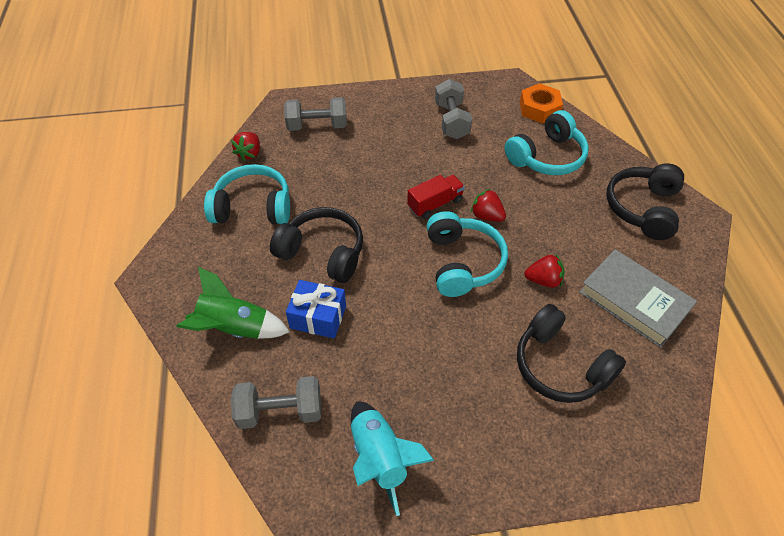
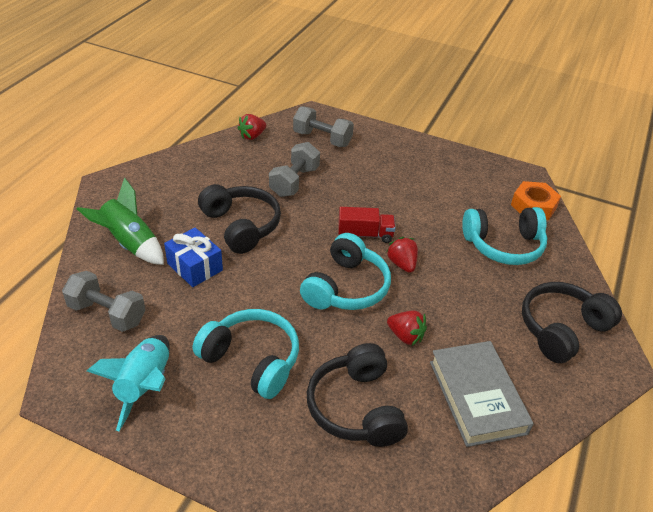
camera: 30 degrees right, 10 degrees down
turquoise headphones [204,164,290,224] -> turquoise headphones moved to [193,309,299,399]
grey dumbbell [435,79,472,139] -> grey dumbbell moved to [269,142,320,197]

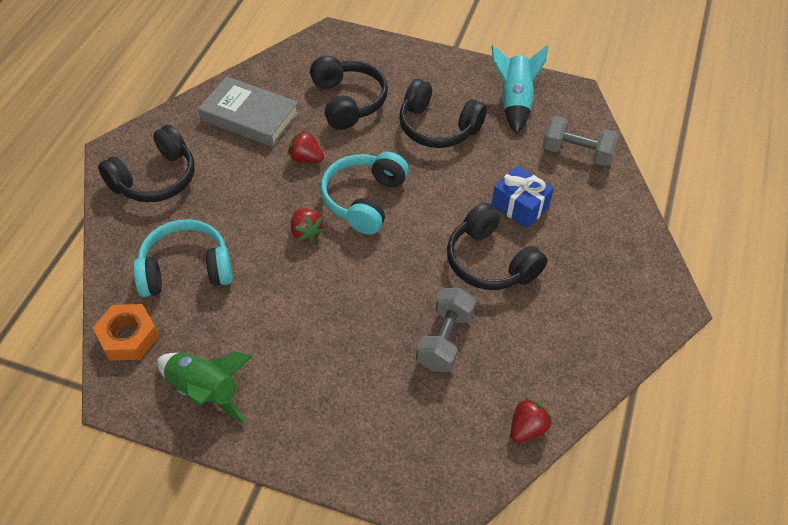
camera: 175 degrees right, 10 degrees up
green rocket [77,178,164,265] -> green rocket moved to [157,351,253,424]
turquoise headphones [193,309,299,399] -> black headphones [399,79,487,148]
grey dumbbell [293,106,354,147] -> none
red truck [338,207,396,243] -> none
grey book [430,341,534,447] -> grey book turned 45 degrees counterclockwise [198,76,299,147]

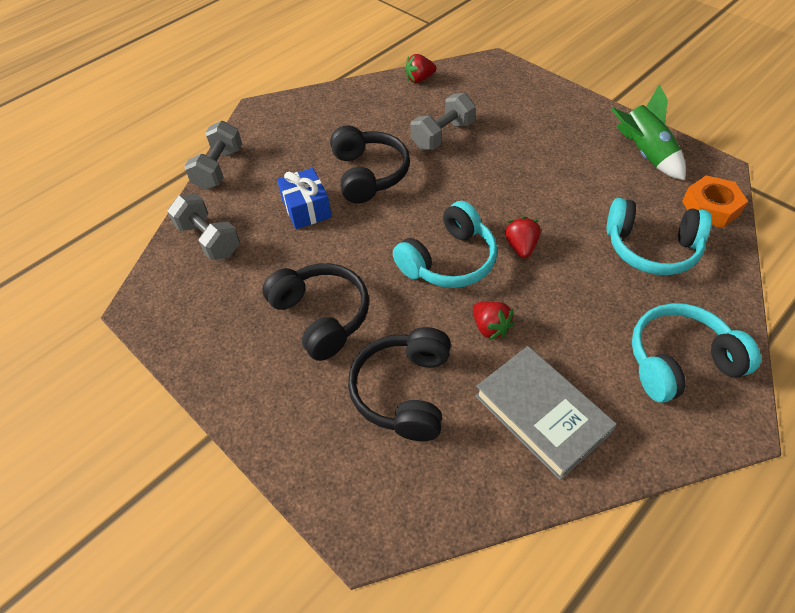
camera: 150 degrees left, 0 degrees up
black headphones [98,125,195,202] -> turquoise headphones [632,303,761,403]
turquoise rocket [491,45,548,134] -> none
none -> grey dumbbell [184,121,242,190]

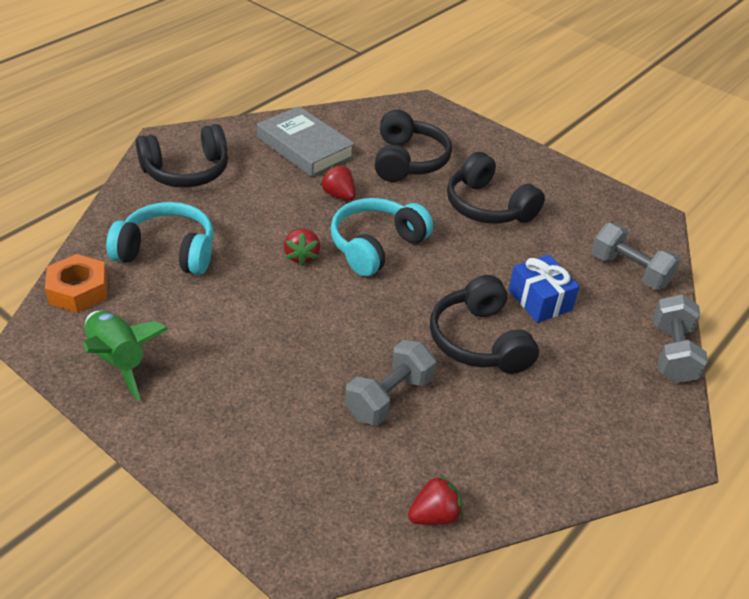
camera: 170 degrees right, 10 degrees down
turquoise headphones [632,303,761,403] -> black headphones [136,124,228,188]

